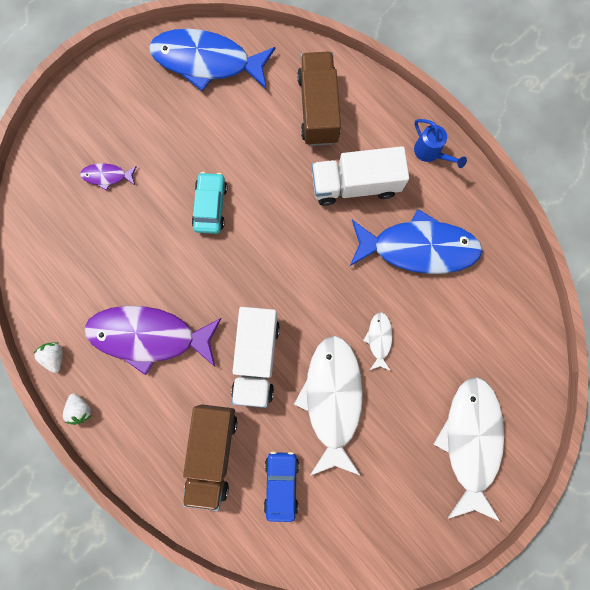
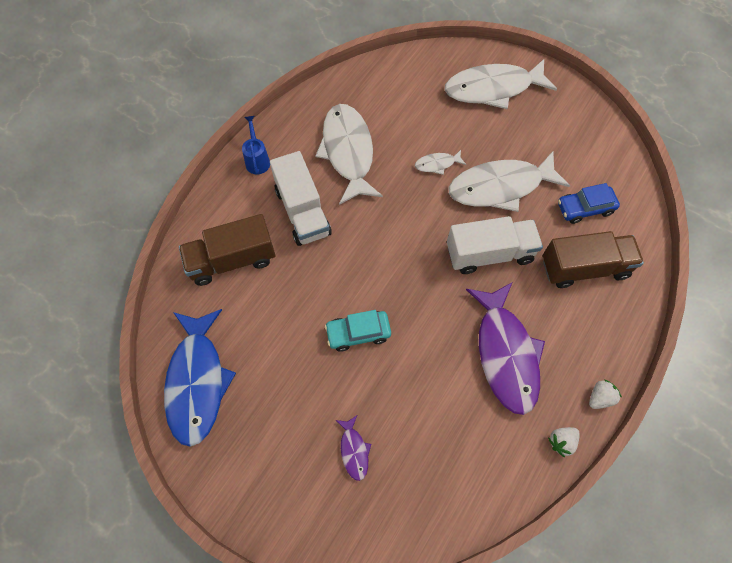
camera: 105 degrees left, 15 degrees down
blue fish [349,209,483,274] -> white fish [315,104,383,205]
blue watering can [414,119,467,168] -> blue watering can turned 45 degrees counterclockwise [242,116,270,175]

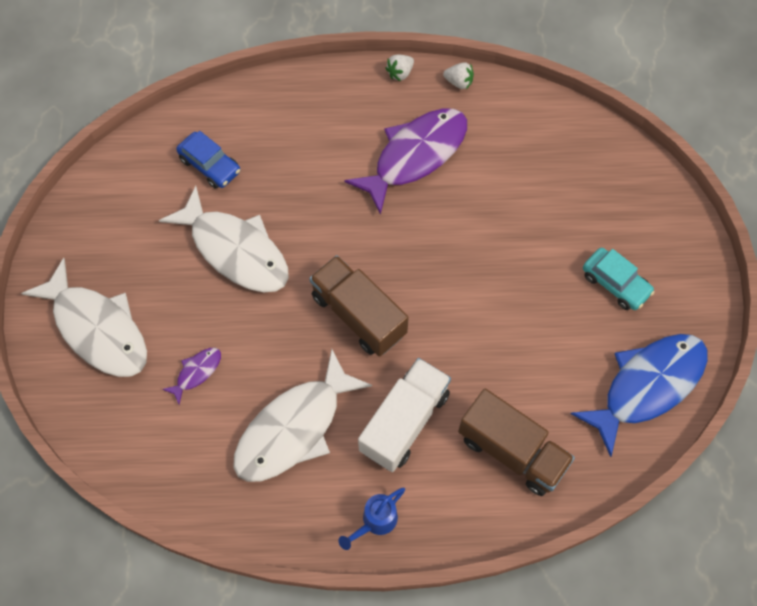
camera: 125 degrees left, 0 degrees up
turquoise car [325,310,391,352] -> turquoise car moved to [583,248,655,310]
purple fish [336,415,371,481] -> purple fish moved to [162,348,221,405]
white fish [415,150,466,175] -> none
white truck [447,216,543,274] -> none
brown truck [543,231,644,288] -> brown truck moved to [309,255,409,357]
white strawberry [589,380,622,409] -> white strawberry turned 60 degrees counterclockwise [385,55,414,81]

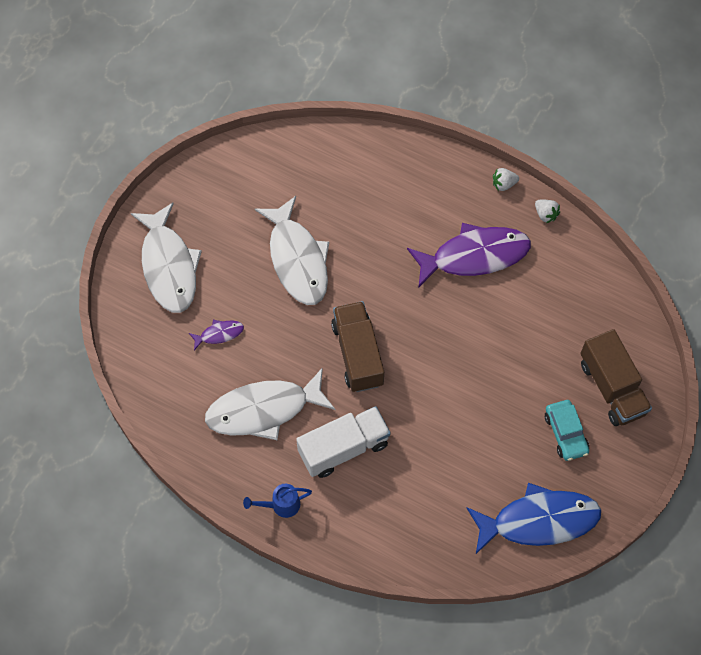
camera: 30 degrees right, 0 degrees up
blue car [176,131,240,189] -> none
brown truck [458,388,575,496] -> brown truck moved to [580,329,652,426]

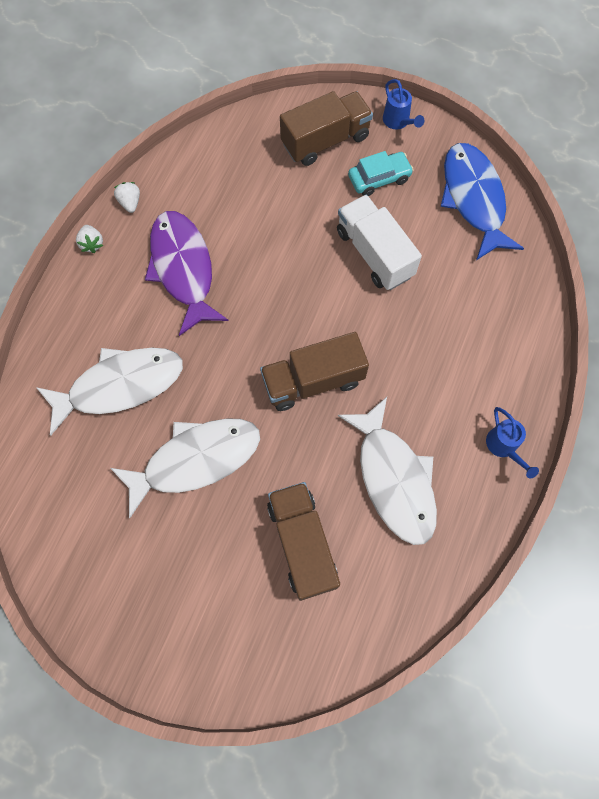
camera: 95 degrees left, 5 degrees up
white fish [131,203,202,313] -> white fish moved to [36,348,183,435]
purple fish [189,320,244,350] -> brown truck [267,482,340,601]
white truck [296,406,391,478] -> white truck moved to [337,195,422,290]
white strawberry [535,200,560,223] -> white strawberry turned 60 degrees counterclockwise [114,182,140,213]
none -> blue watering can [383,79,424,130]

